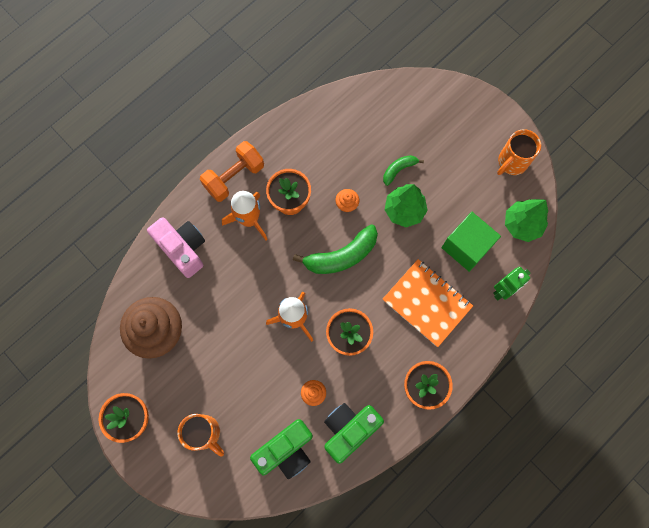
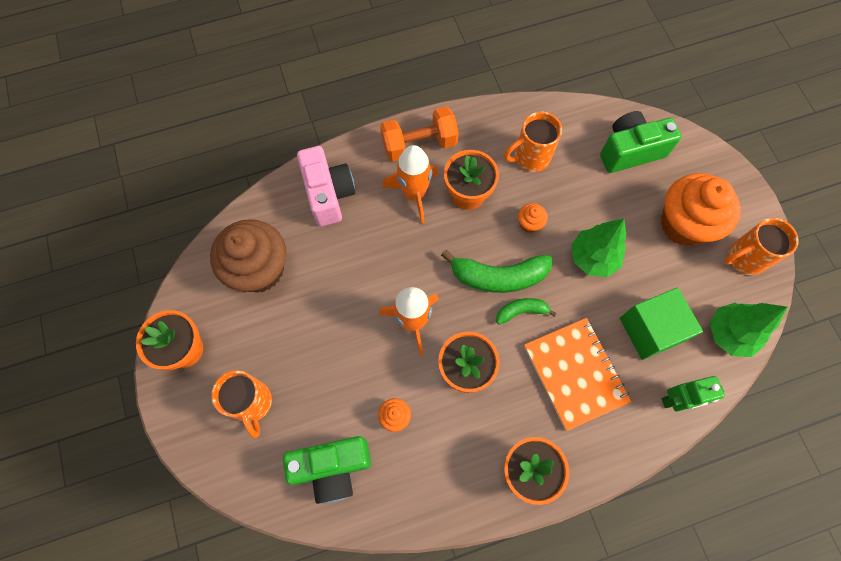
camera: 25 degrees right, 5 degrees down
green camera [324,403,384,464] -> green camera moved to [600,111,682,173]
green banana [383,155,424,186] -> green banana moved to [496,298,557,325]
none -> orange mug [504,112,562,172]
none -> orange cupcake [661,173,741,246]

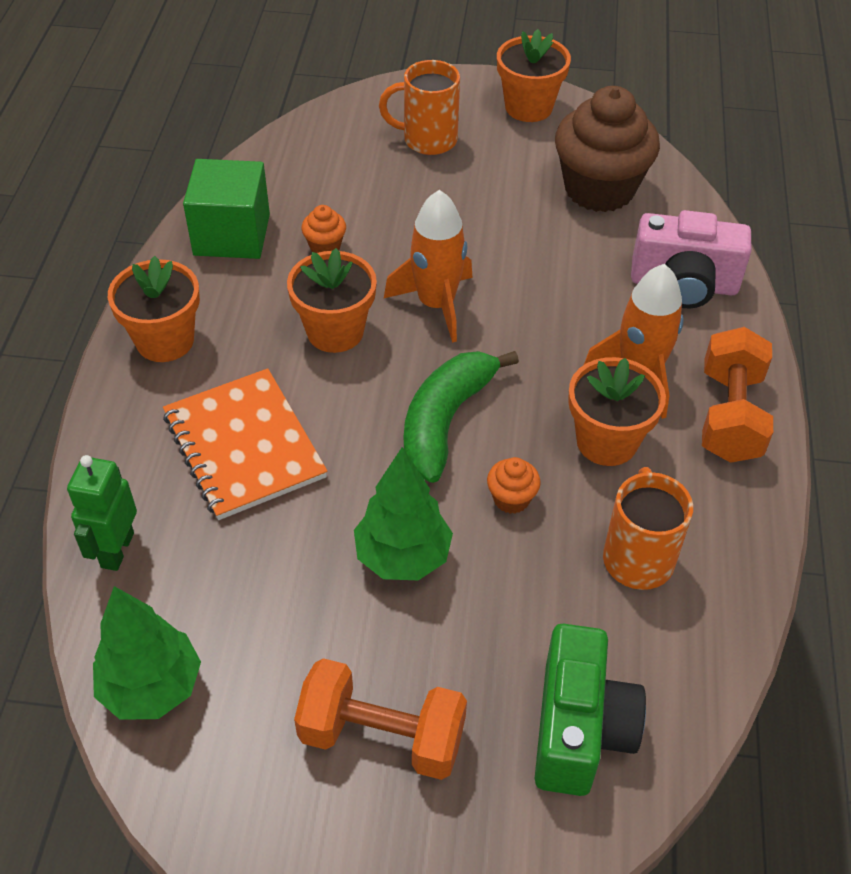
camera: 115 degrees right, 20 degrees down
green camera [283,436,371,504] -> none
green banana [496,298,557,325] -> none
orange notebook [524,318,631,431] -> orange notebook turned 60 degrees clockwise [163,368,328,520]
green cube [620,288,703,360] -> green cube moved to [183,159,270,259]
orange cupcake [661,173,741,246] -> orange dumbbell [294,658,467,780]
orange mug [724,218,799,275] -> none

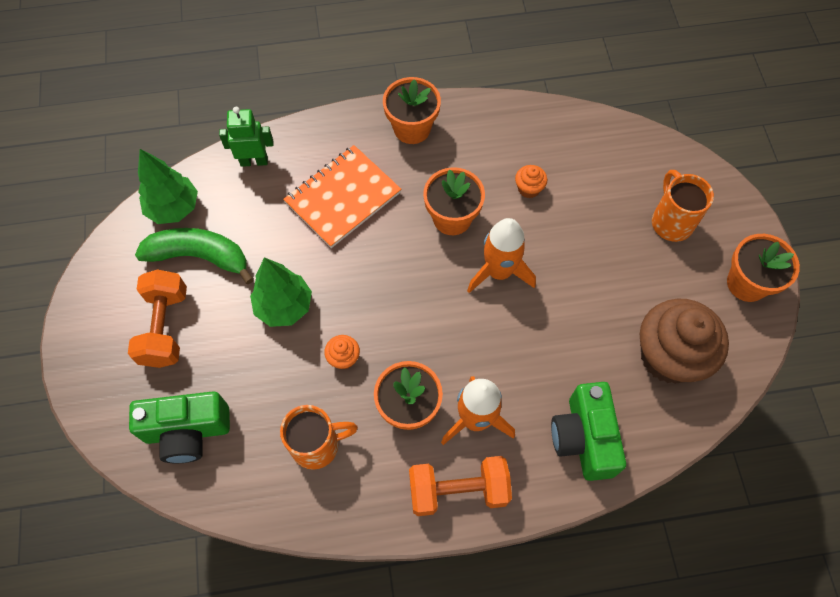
camera: 75 degrees right, 15 degrees up
green cube [183,159,270,259] -> none
green banana [404,351,519,483] -> green banana moved to [135,228,254,284]
pink camera [631,210,751,308] -> green camera [551,382,626,481]

